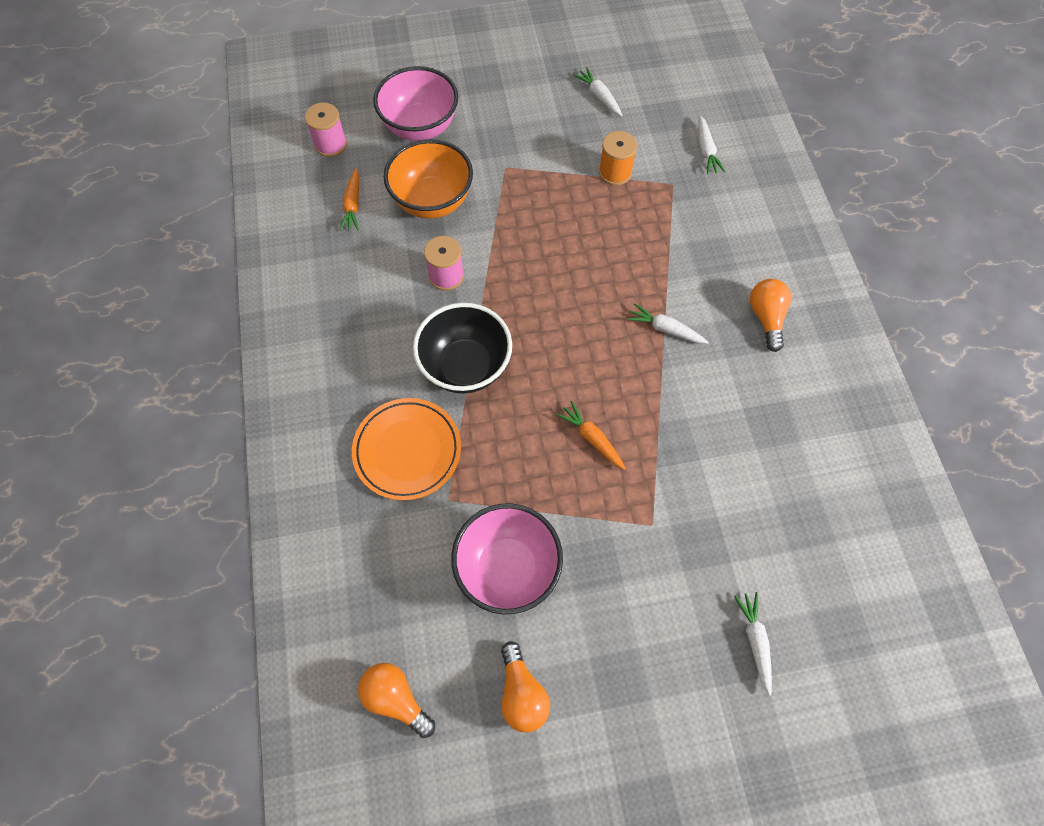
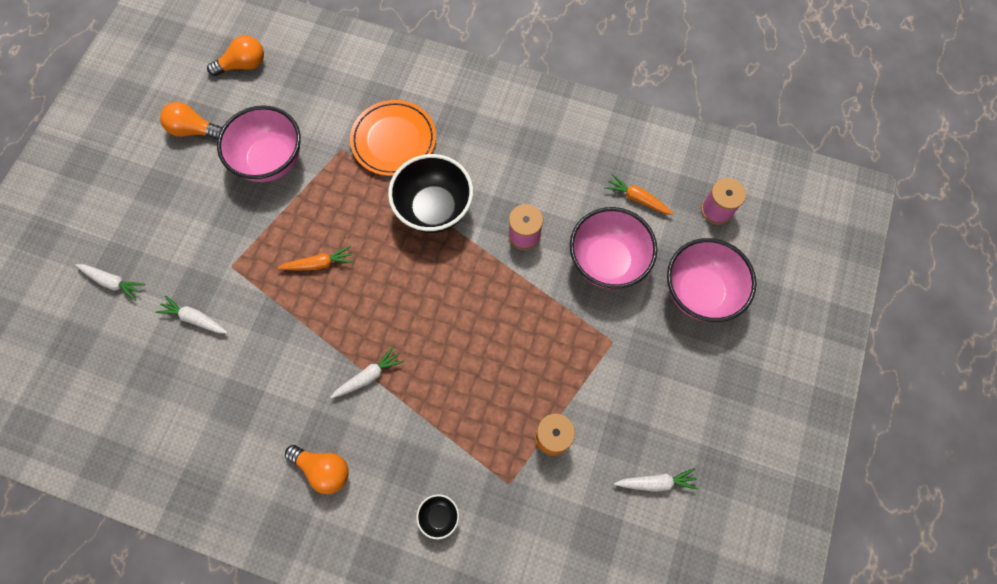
camera: 120 degrees right, 5 degrees up
orange bowl [384,139,473,219] -> pink bowl [570,207,658,289]
white carrot [698,115,726,174] -> white carrot moved to [156,296,228,334]
none -> black bowl [416,494,459,539]

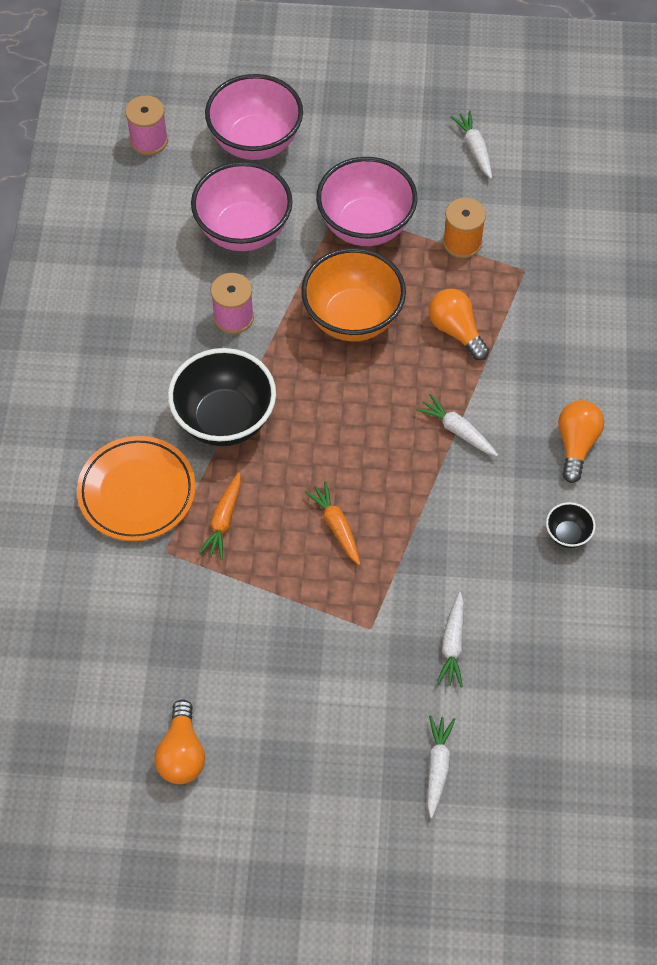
camera: 105 degrees left, 10 degrees down
orange light bulb [207,35,264,76] -> orange light bulb moved to [429,289,489,360]
pink bowl [217,105,301,182] -> pink bowl moved to [316,157,417,246]
black bowl [416,494,459,539] -> black bowl moved to [546,502,596,548]
orange carrot [605,174,674,215] -> orange carrot moved to [198,472,241,560]
none -> orange bowl [301,248,406,342]

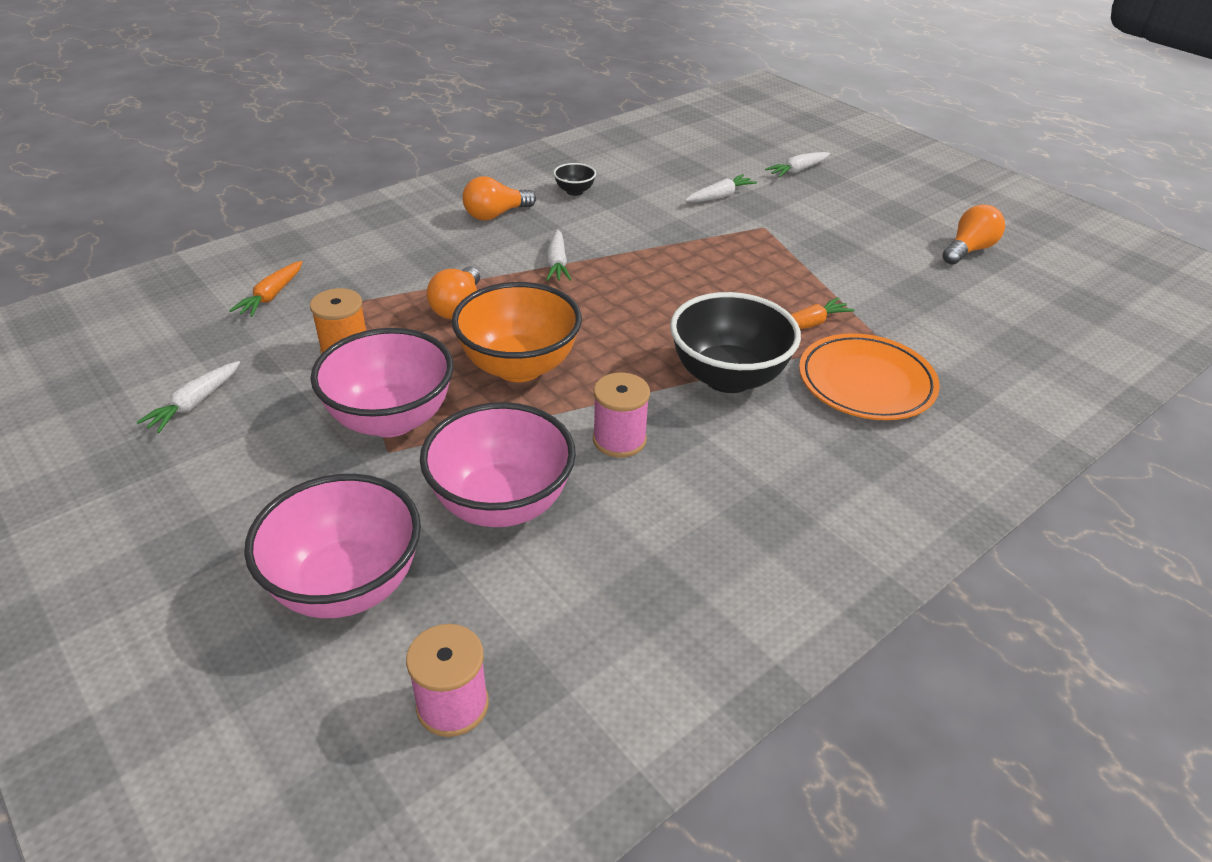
camera: 135 degrees left, 20 degrees down
orange carrot [304,481,360,565] -> orange carrot moved to [229,261,302,317]

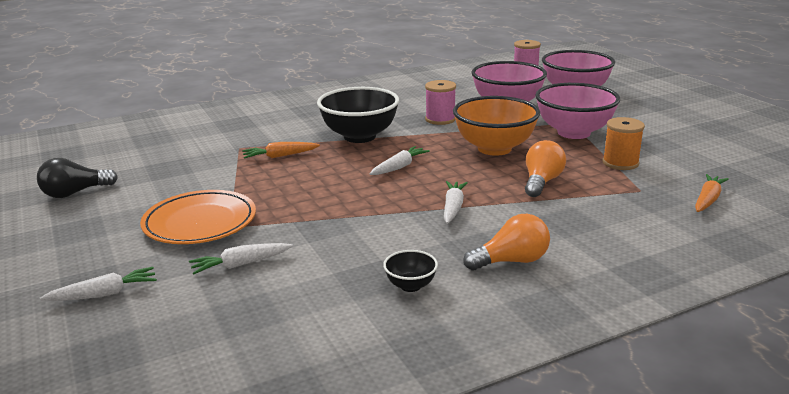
camera: 165 degrees left, 15 degrees down
white carrot [137,361,240,433] -> white carrot moved to [370,146,430,175]
orange plate [799,333,940,420] -> orange plate moved to [140,190,256,244]
orange light bulb [943,204,1005,265] -> black light bulb [37,158,118,198]

